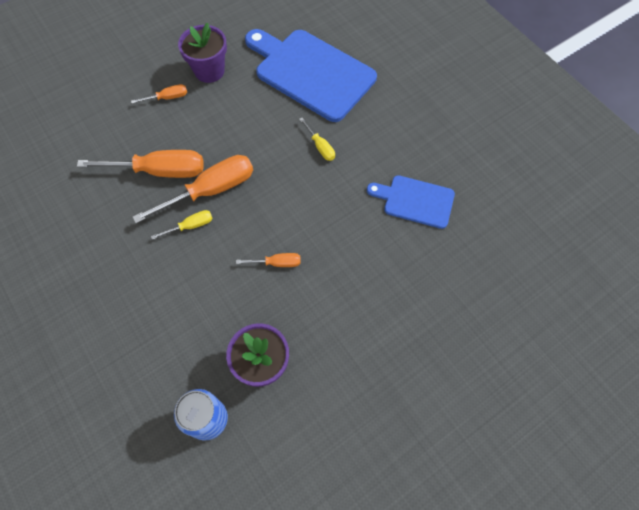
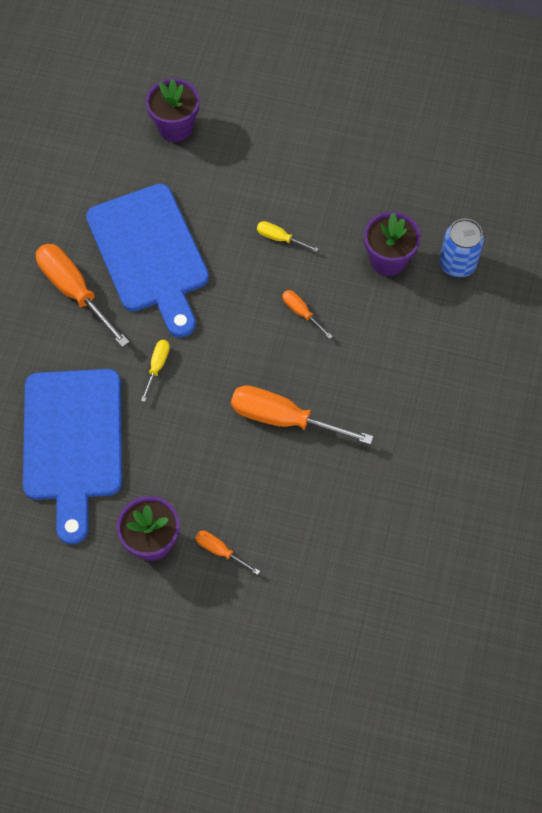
camera: 130 degrees left, 0 degrees up
orange screwdriver [77,150,204,178] -> orange screwdriver moved to [36,244,129,347]
yellow screwdriver [151,210,213,240] -> yellow screwdriver moved to [257,221,319,252]
blue cutting board [367,175,455,229] -> blue cutting board [86,184,209,338], size x1.83
none -> purple flower pot [146,79,200,142]

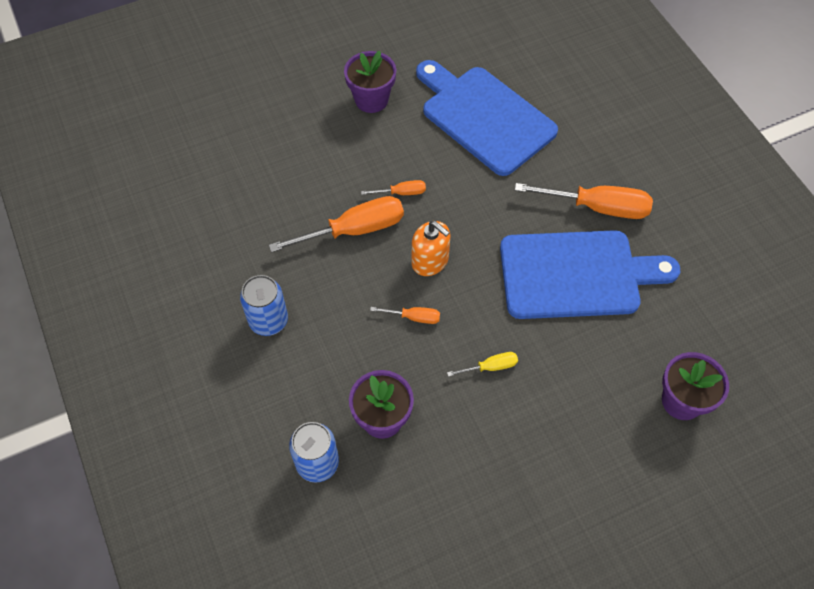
camera: 140 degrees right, 5 degrees down
blue cutting board [86,184,209,338] -> blue cutting board turned 150 degrees clockwise [500,230,680,319]
yellow screwdriver [141,340,170,402] -> none
orange screwdriver [195,531,260,575] -> orange screwdriver moved to [361,180,426,195]
none -> blue can [240,275,288,336]
none -> orange soap dispenser [412,221,450,276]

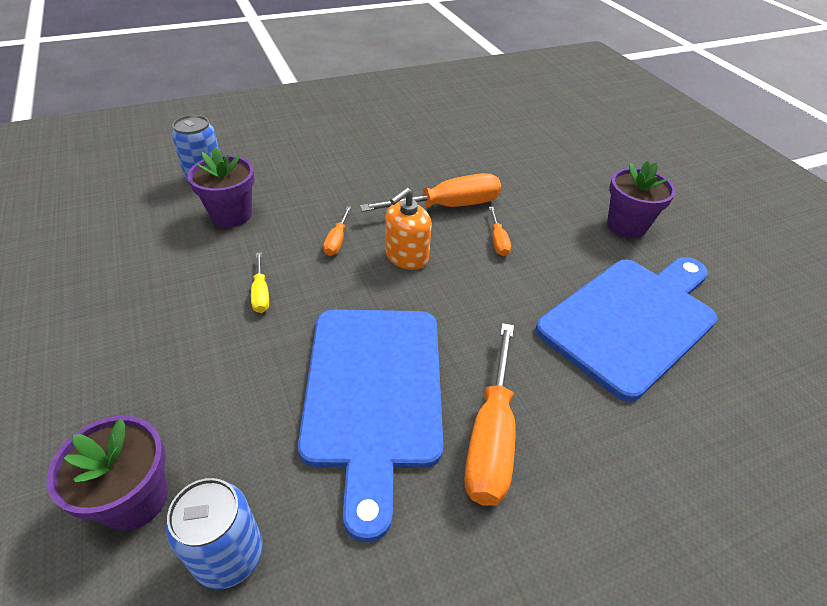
camera: 90 degrees right, 15 degrees down
blue can [240,275,288,336] -> blue can moved to [166,478,263,589]
orange screwdriver [269,196,404,252] -> orange screwdriver turned 90 degrees counterclockwise [360,173,501,212]

